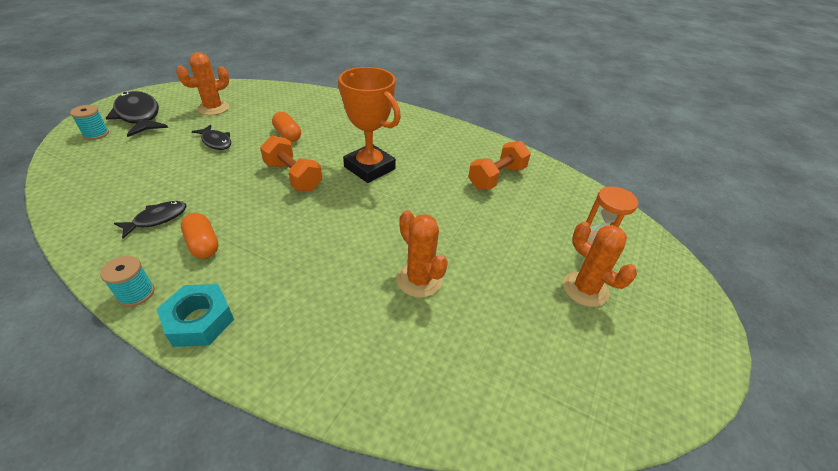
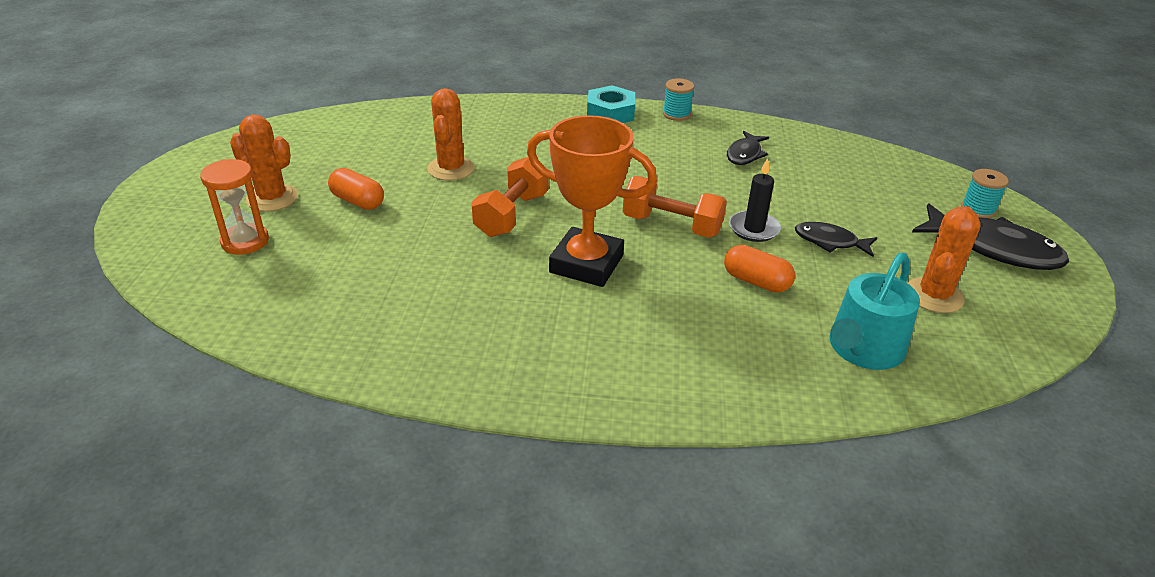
camera: 160 degrees right, 5 degrees down
orange capsule [181,213,219,259] -> orange capsule moved to [328,168,384,210]
orange cactus [397,210,448,298] -> orange cactus turned 60 degrees clockwise [427,88,475,181]
orange dumbbell [468,141,531,190] -> orange dumbbell moved to [471,157,549,237]
none -> black candle [729,158,781,242]
none -> turquoise watering can [830,253,920,370]

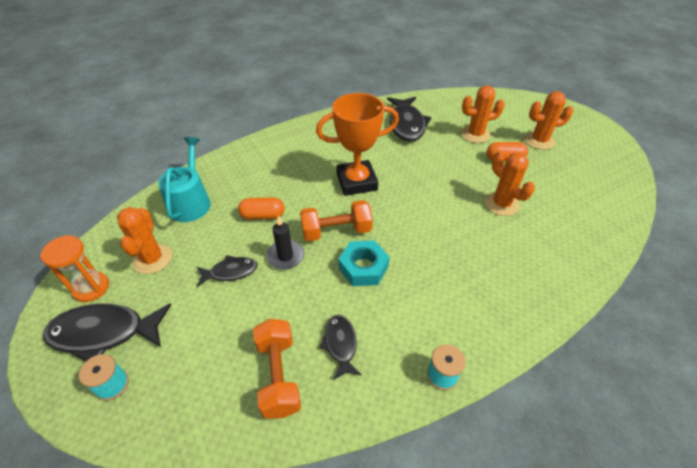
camera: 145 degrees right, 10 degrees up
orange hourglass [200,159,269,255] -> orange hourglass moved to [40,235,109,302]
orange dumbbell [471,157,549,237] -> orange dumbbell moved to [253,319,301,418]
turquoise nut [587,85,635,123] -> turquoise nut moved to [338,240,389,286]
none -> black fish [387,97,431,142]
none -> orange cactus [461,85,505,143]

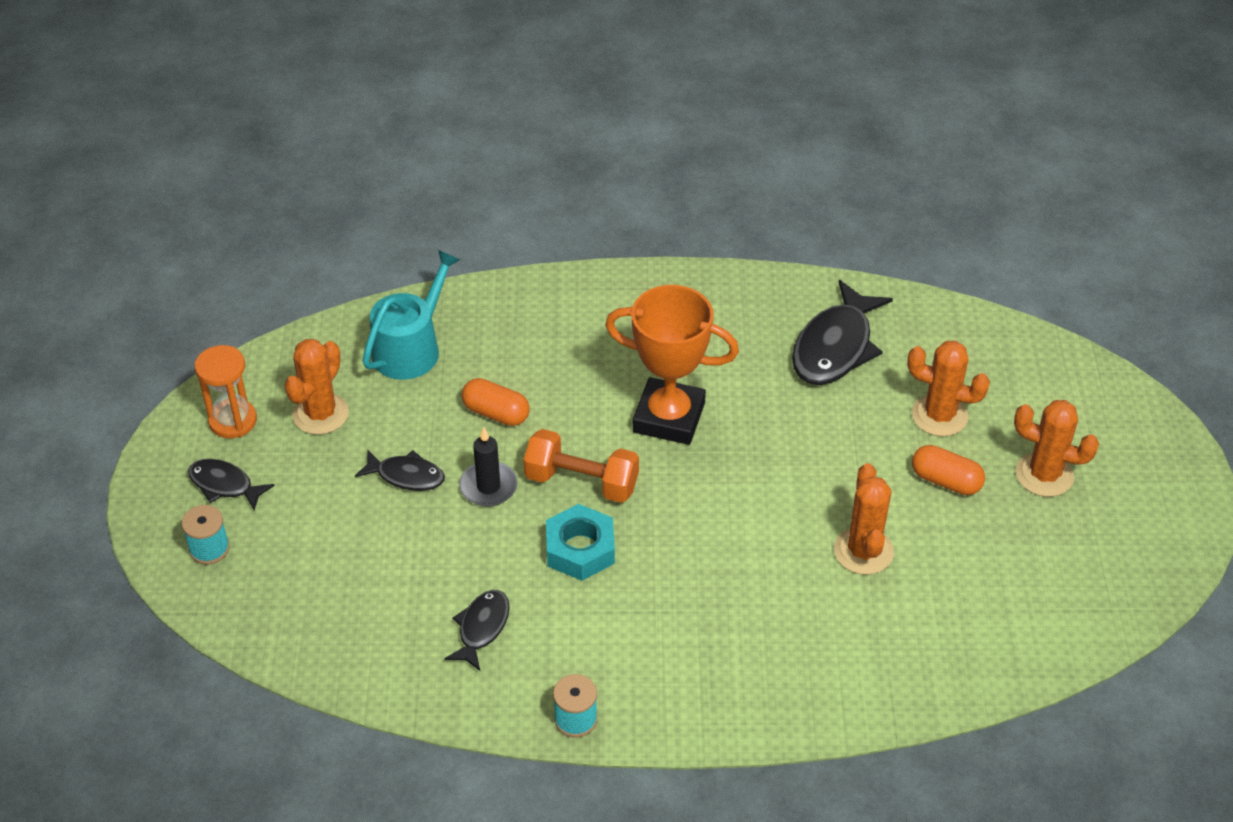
camera: 30 degrees right, 0 degrees up
black fish [43,303,171,361] -> black fish [188,459,275,510], size x0.57
orange dumbbell [253,319,301,418] -> none

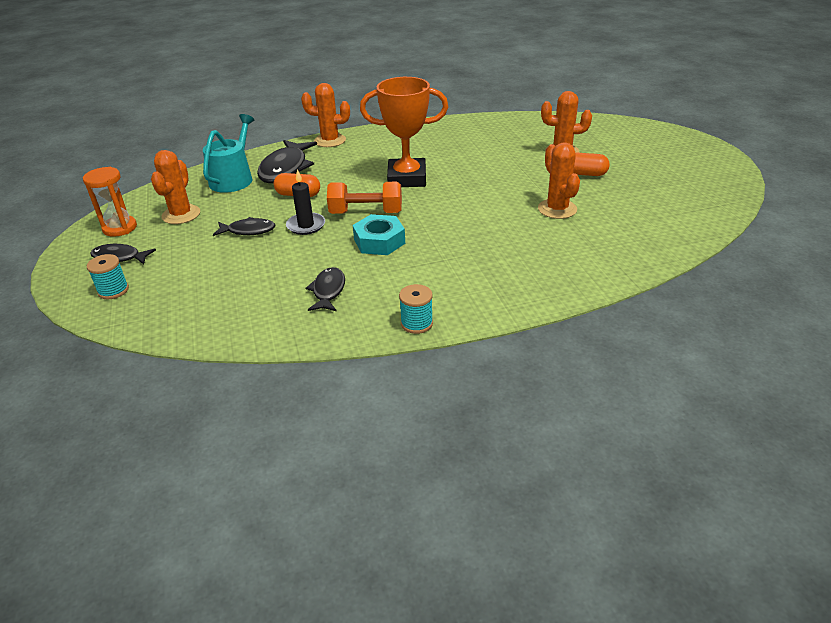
camera: 15 degrees left, 10 degrees down
black fish [792,280,893,385] -> black fish moved to [257,140,317,183]
orange cactus [1014,400,1099,497] -> orange cactus moved to [301,83,350,147]

